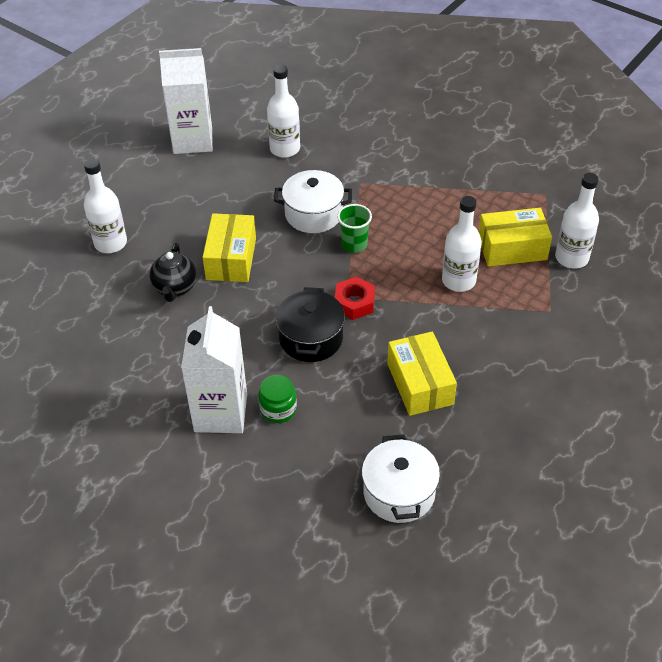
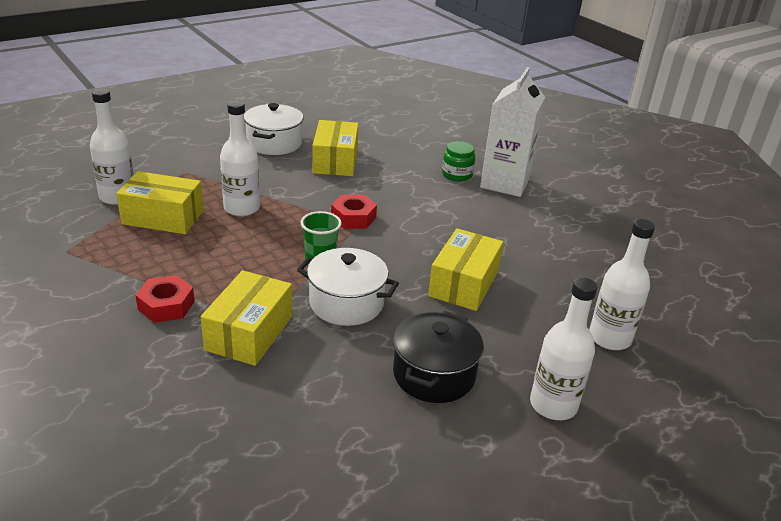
camera: 165 degrees left, 15 degrees down
black teapot [149,243,197,302] -> none
white carton [159,48,213,154] -> none
white bottle [267,65,300,158] -> white bottle moved to [530,277,597,420]
black pot [276,287,345,362] -> black pot moved to [393,311,484,403]
white pot [362,434,440,523] -> white pot moved to [244,103,303,155]
none -> red nut [135,275,195,323]
none -> yellow box [201,270,292,366]

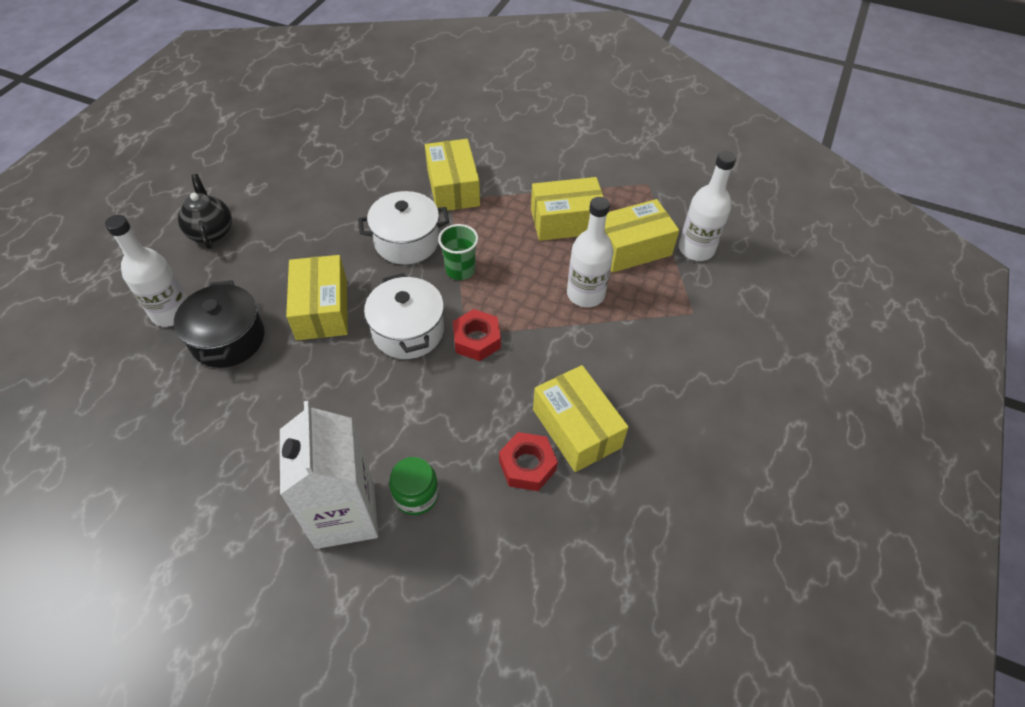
camera: 150 degrees right, 20 degrees up
red nut [135,275,195,323] -> red nut moved to [499,432,558,491]
white pot [244,103,303,155] -> white pot moved to [364,273,444,359]
black pot [393,311,484,403] -> black pot moved to [174,280,264,368]
white bottle [530,277,597,420] -> black teapot [178,174,232,249]
none -> yellow box [531,177,603,241]

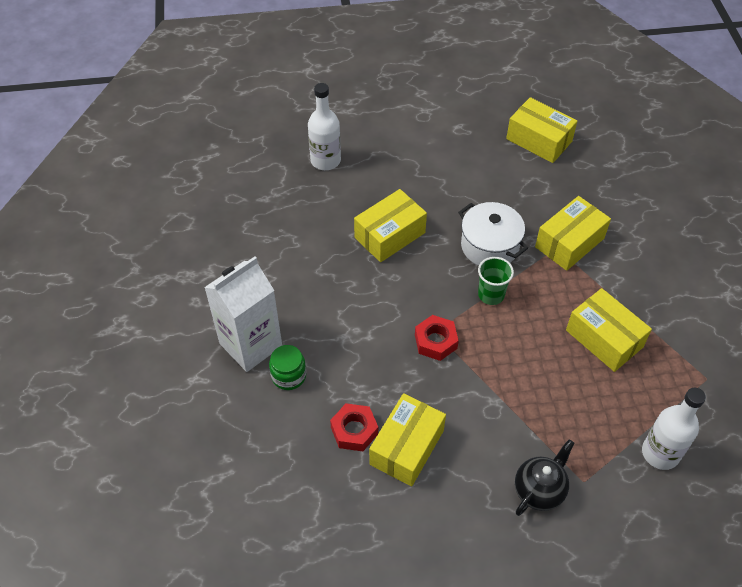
camera: 60 degrees right, 0 degrees up
black pot [174,280,264,368] -> none
black teapot [178,174,232,249] -> black teapot moved to [515,440,574,516]
white pot [364,273,444,359] -> none
white bottle [567,197,614,307] -> none
yellow box [605,199,679,273] -> yellow box moved to [506,97,577,163]

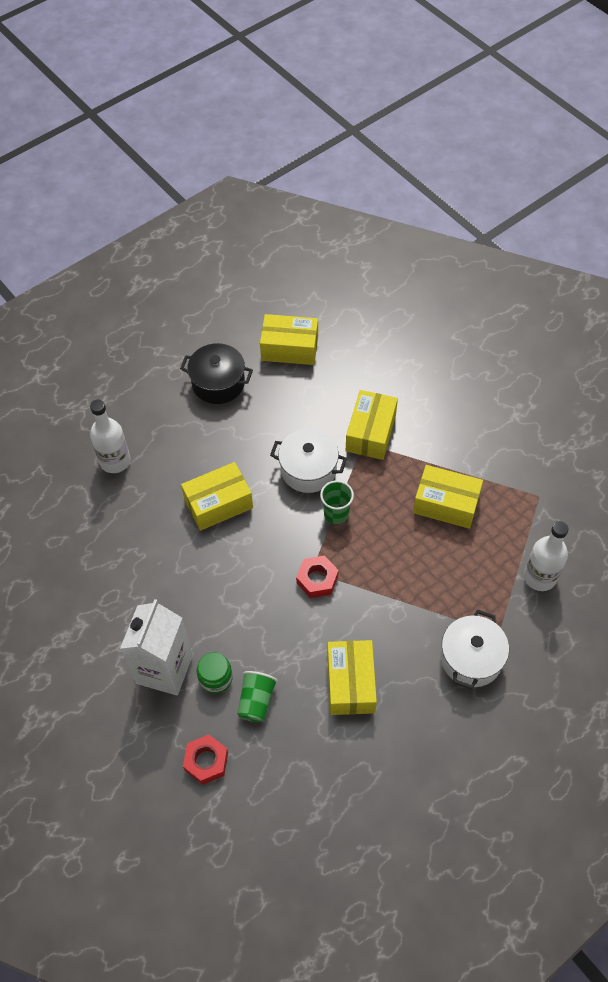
camera: 30 degrees left, 5 degrees up
red nut [330,403,378,451] -> red nut moved to [183,735,228,785]
yellow box [354,189,427,262] -> yellow box turned 45 degrees clockwise [181,462,253,531]
black teapot [515,440,574,516] -> white pot [441,609,509,689]
none -> black pot [180,343,253,404]
none -> green cup [237,671,278,723]

